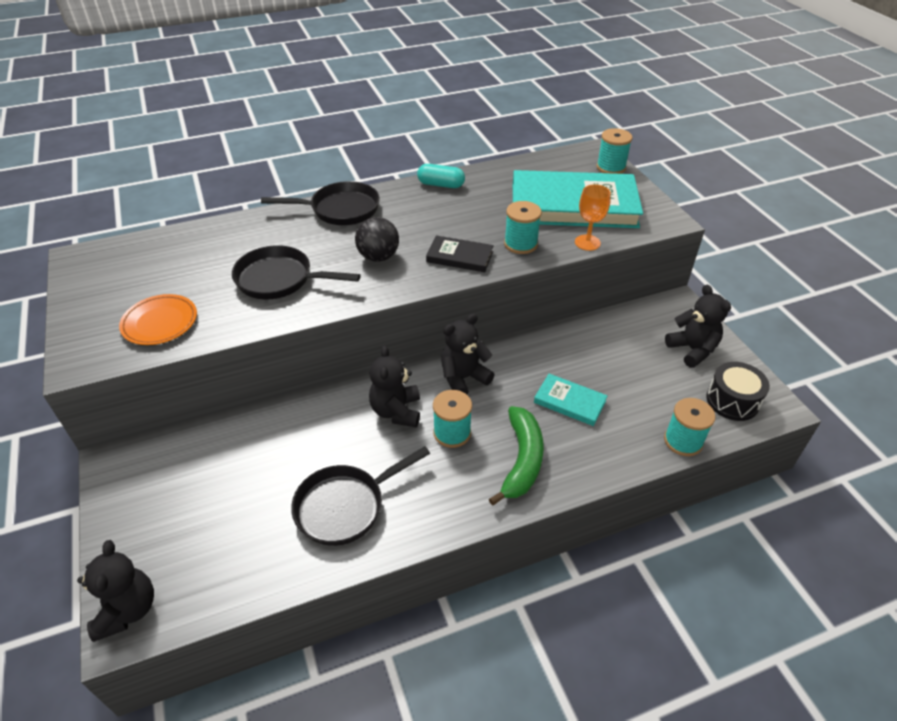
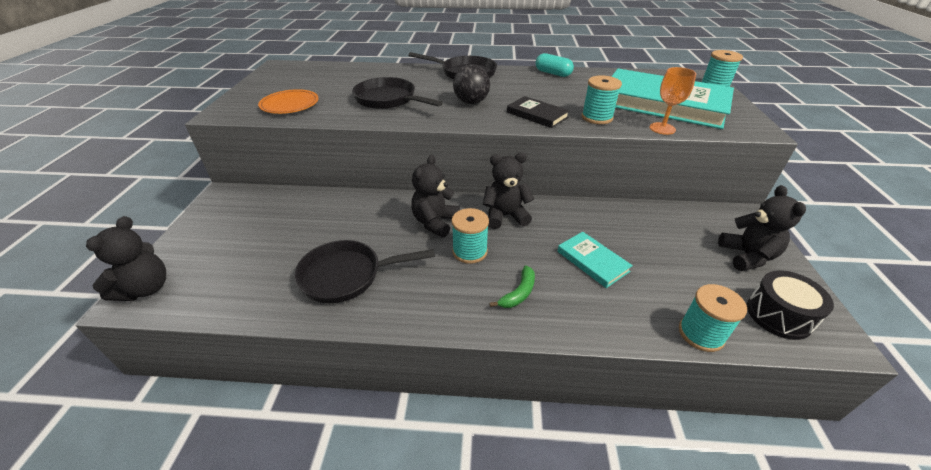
camera: 25 degrees right, 5 degrees down
green banana [489,406,544,506] -> green banana [489,265,535,308], size x0.55

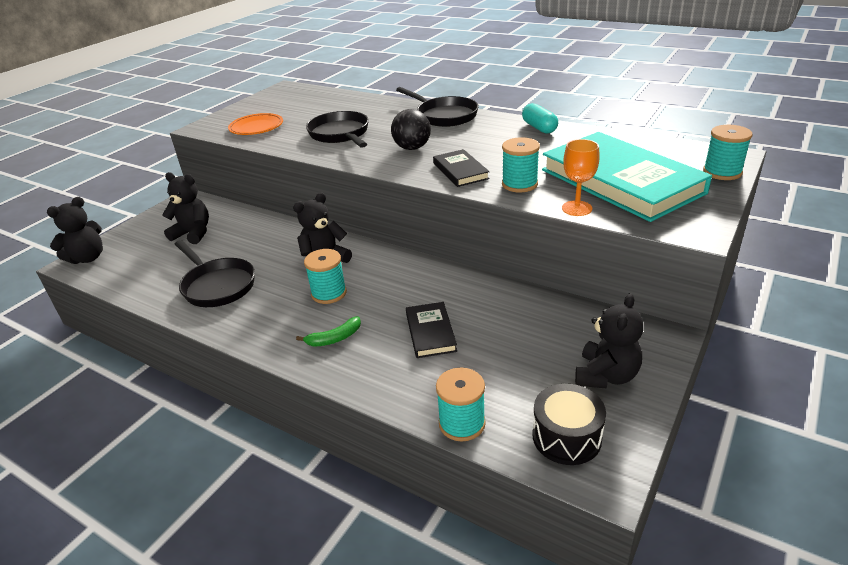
camera: 30 degrees right, 5 degrees down
black pan [294,240,435,303] -> black pan turned 150 degrees counterclockwise [175,240,255,307]
black teddy bear [483,152,534,229] -> black teddy bear moved to [162,172,209,244]
turquoise book [557,232,633,288] -> black book [406,302,457,358]

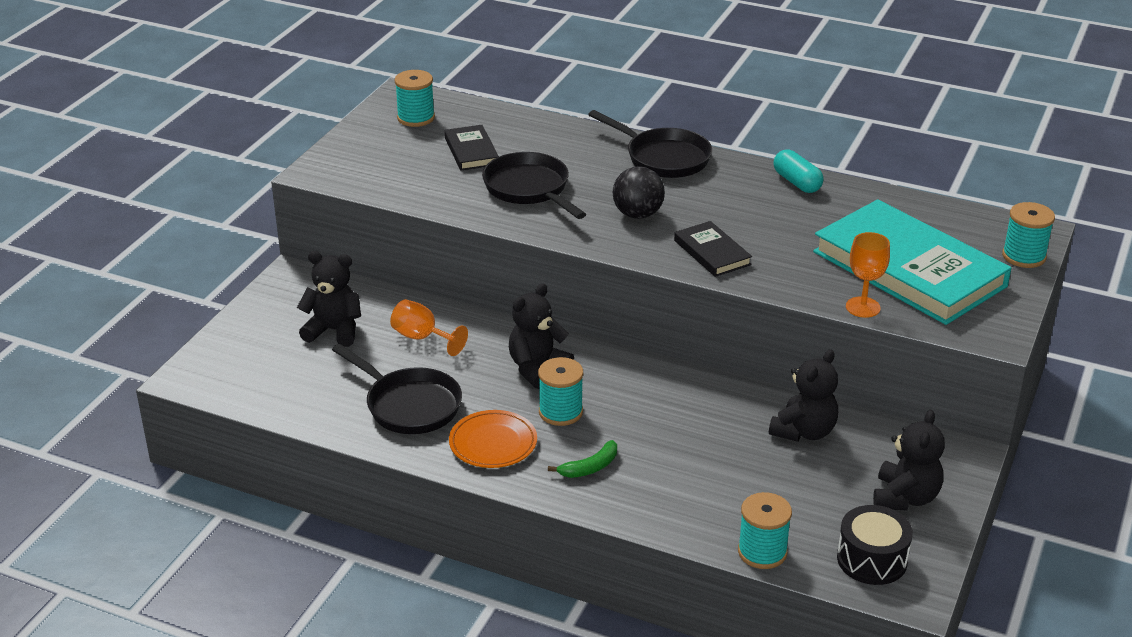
camera: 10 degrees left, 0 degrees up
black teddy bear [47,197,103,264] -> black teddy bear moved to [769,349,838,442]
orange plate [228,113,283,135] -> orange plate moved to [449,410,537,468]
black book [406,302,457,358] -> black book moved to [444,125,499,171]
turquoise spool [502,137,540,192] -> turquoise spool moved to [395,70,435,127]
none -> orange goblet [390,299,468,356]

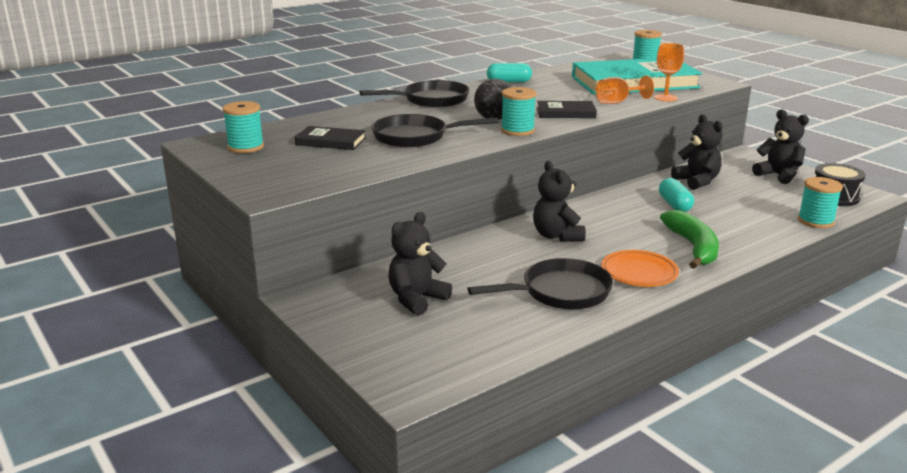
camera: 60 degrees left, 10 degrees down
orange goblet [390,299,468,356] -> orange goblet moved to [596,75,654,104]
turquoise spool [538,357,583,426] -> turquoise spool moved to [501,87,537,136]
green banana [548,440,617,478] -> green banana [660,210,719,269], size x1.80
none -> turquoise capsule [659,178,694,212]

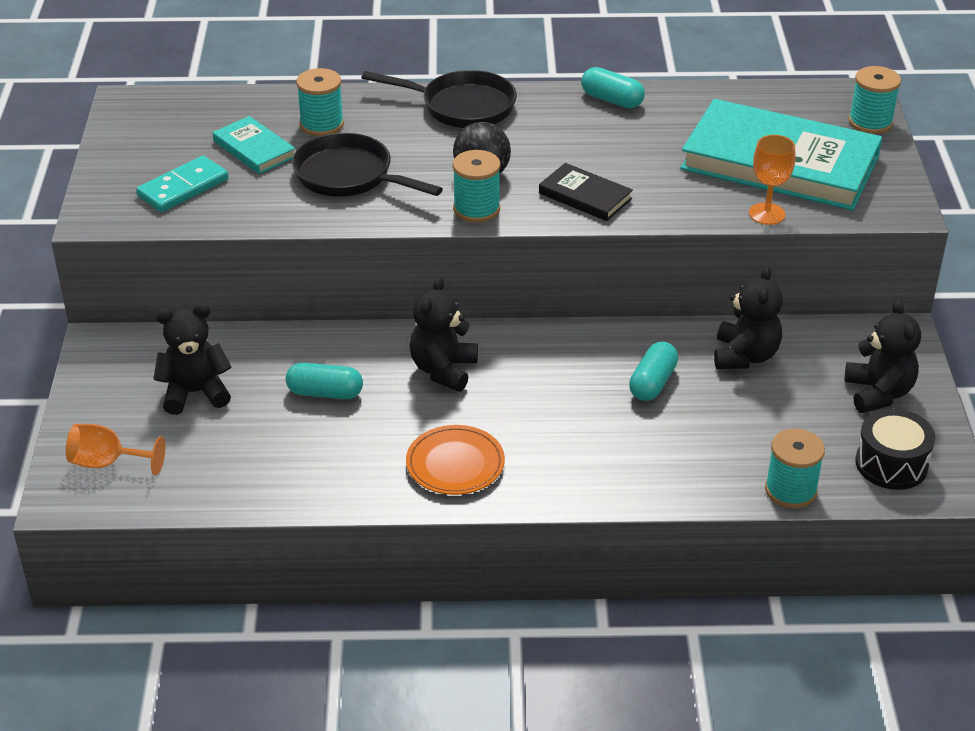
camera: 35 degrees right, 15 degrees up
turquoise spool [223,101,264,153] -> turquoise spool moved to [296,68,344,136]
black book [295,126,366,150] -> turquoise book [213,116,295,174]
black pan [467,258,613,309] -> none
orange goblet [596,75,654,104] -> orange goblet moved to [66,424,165,475]
green banana [660,210,719,269] -> none
none -> turquoise domino [136,156,228,212]
none -> turquoise capsule [286,363,363,399]

